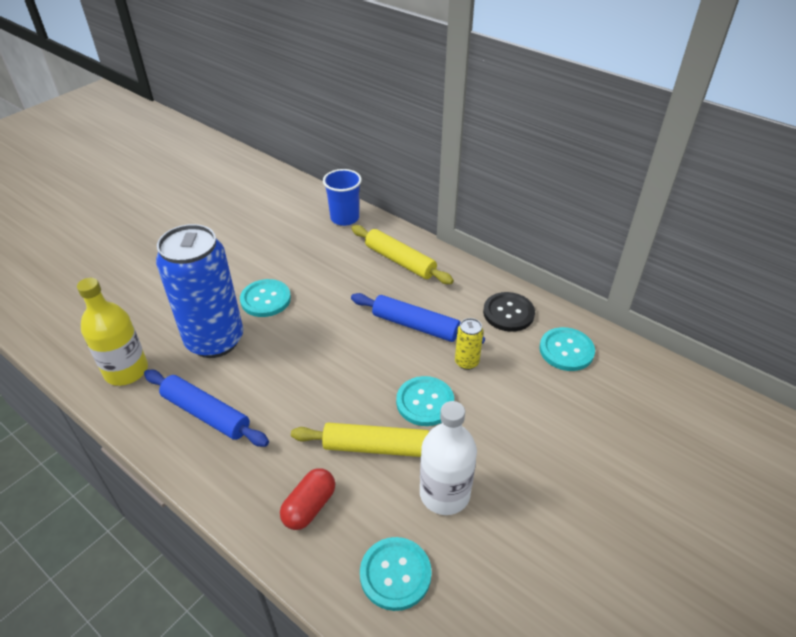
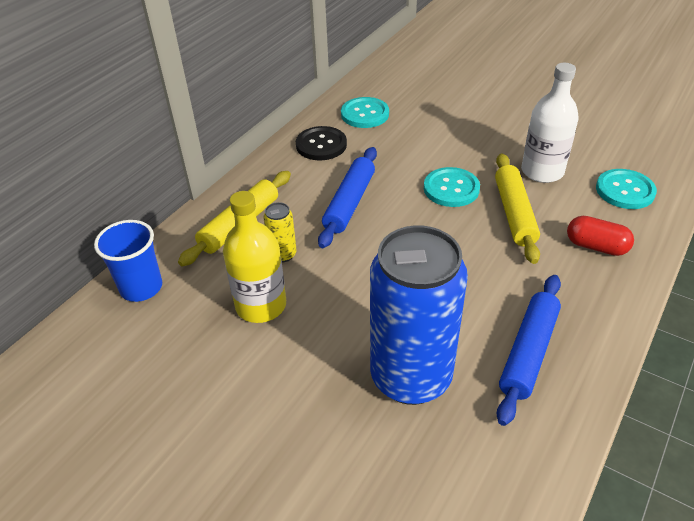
camera: 95 degrees left, 0 degrees up
yellow bottle [77,278,148,386] -> yellow bottle moved to [223,191,286,323]
turquoise button [240,279,291,317] -> none
yellow can [455,318,483,370] -> yellow can moved to [263,202,297,262]

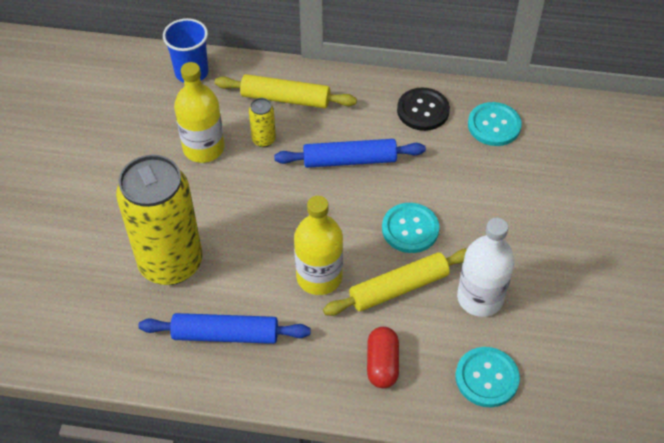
camera: 65 degrees right, 10 degrees up
blue can [370,225,468,405] -> yellow can [116,155,203,285]
none -> yellow bottle [294,196,343,295]

